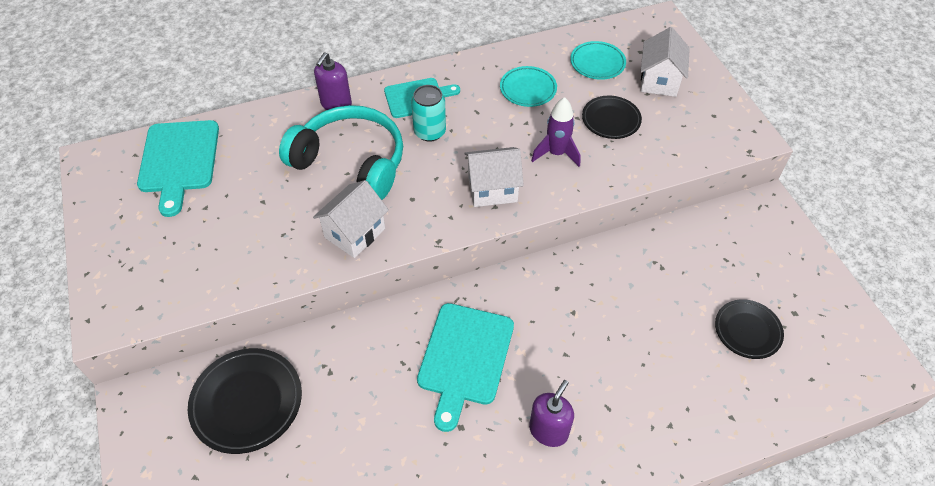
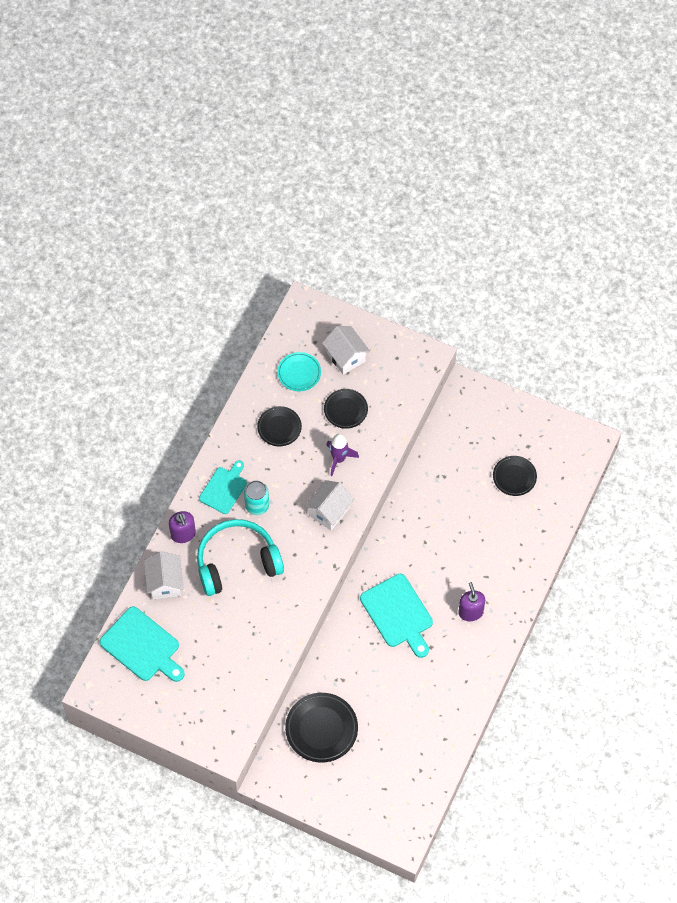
camera: 45 degrees left, 10 degrees up
white house [313,180,389,258] -> white house moved to [144,551,184,599]
turquoise plate [500,66,557,107] -> black plate [257,406,302,446]

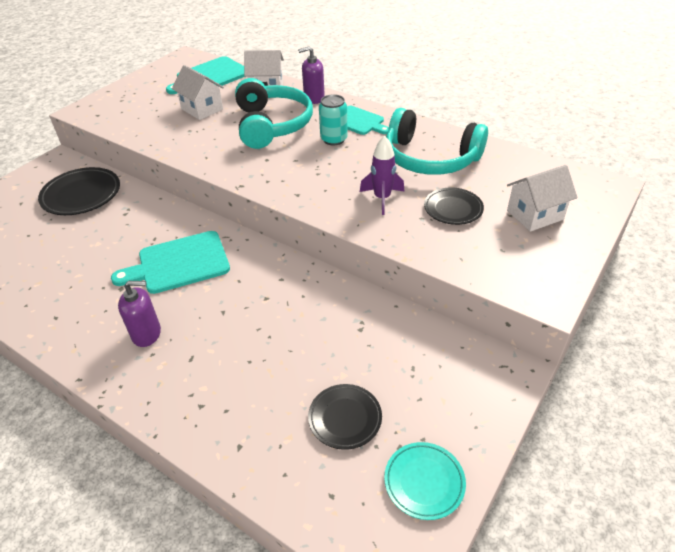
camera: 100 degrees right, 20 degrees down
black plate [257,406,302,446] -> turquoise headphones [386,108,488,175]
turquoise plate [277,352,321,391] -> turquoise plate moved to [384,442,466,520]
white house [304,480,354,531] -> white house moved to [172,65,224,120]

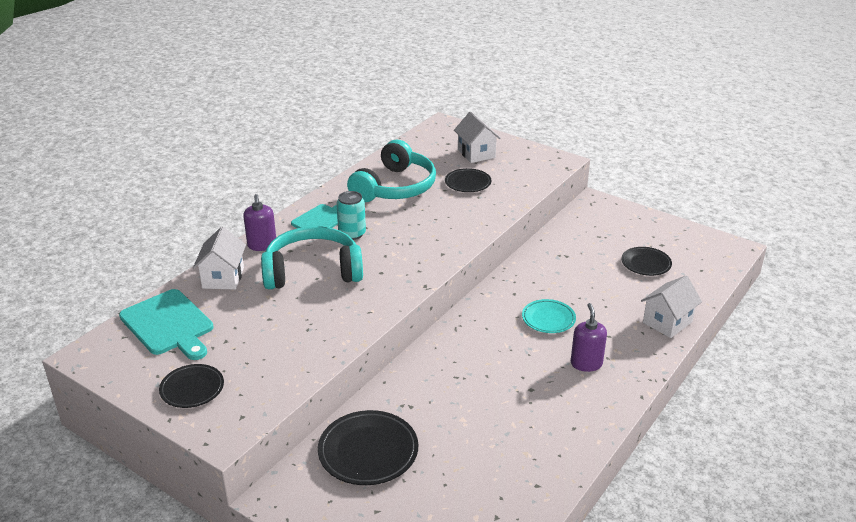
camera: 90 degrees left, 10 degrees down
turquoise cutting board [111,231,230,294] -> none
white house [172,65,224,120] -> white house moved to [641,275,702,338]
purple rocket [360,135,404,215] -> none
turquoise plate [384,442,466,520] -> turquoise plate moved to [522,299,576,333]
none -> black plate [159,364,224,408]

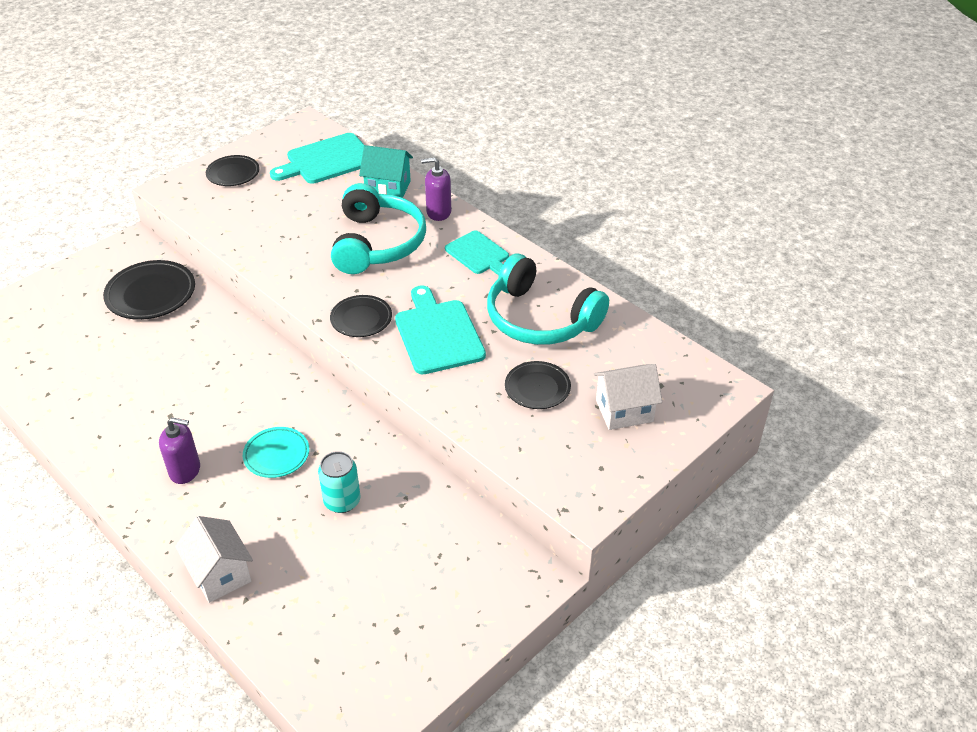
camera: 100 degrees right, 10 degrees up
white house [193,227,246,290] -> turquoise house [359,145,413,198]
turquoise can [336,191,366,240] -> turquoise can moved to [318,451,361,513]
black plate [621,247,672,276] -> black plate moved to [330,295,392,337]
none -> turquoise cutting board [395,285,486,374]

